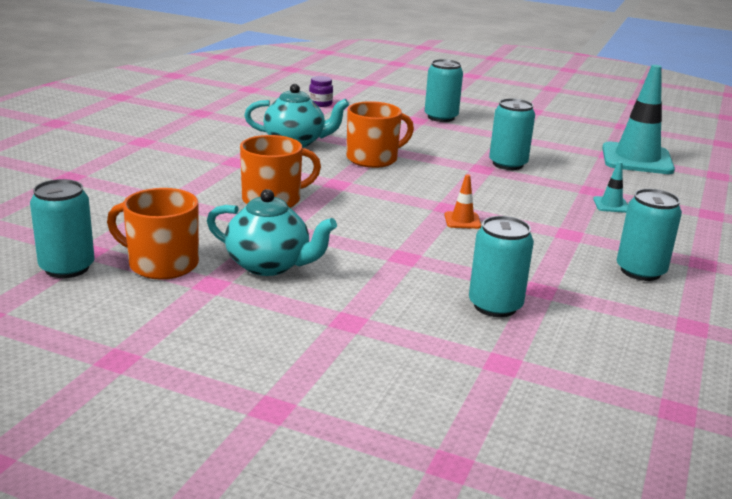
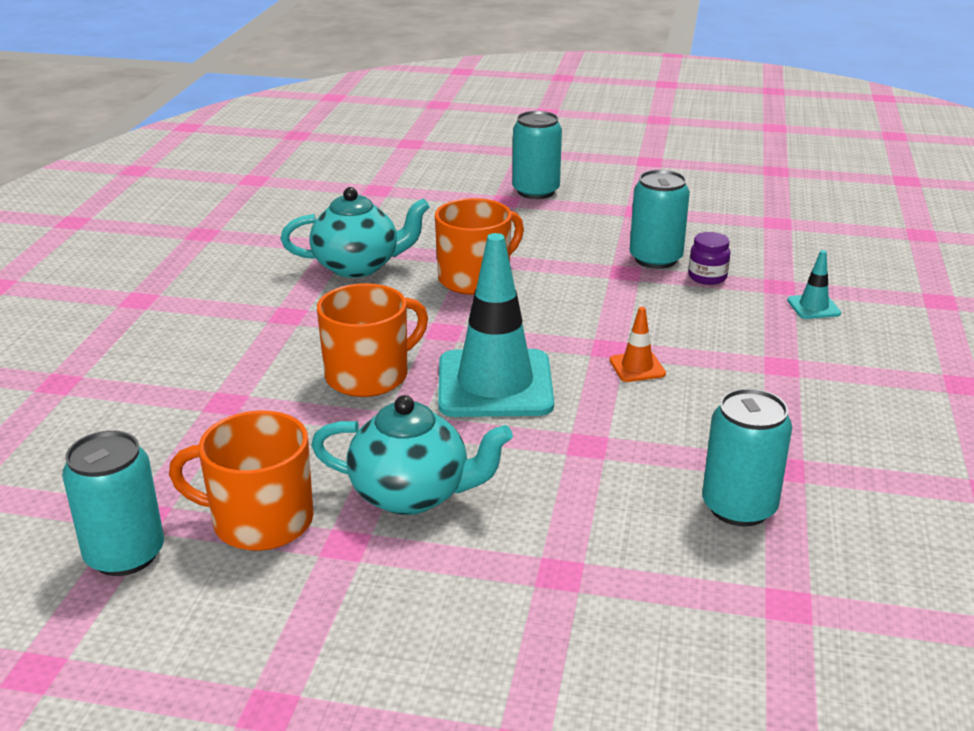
camera: 10 degrees left, 5 degrees up
purple jar [309,76,333,107] -> purple jar moved to [688,232,730,285]
turquoise traffic cone [602,65,675,174] -> turquoise traffic cone moved to [438,233,554,417]
turquoise can [617,189,682,281] -> none

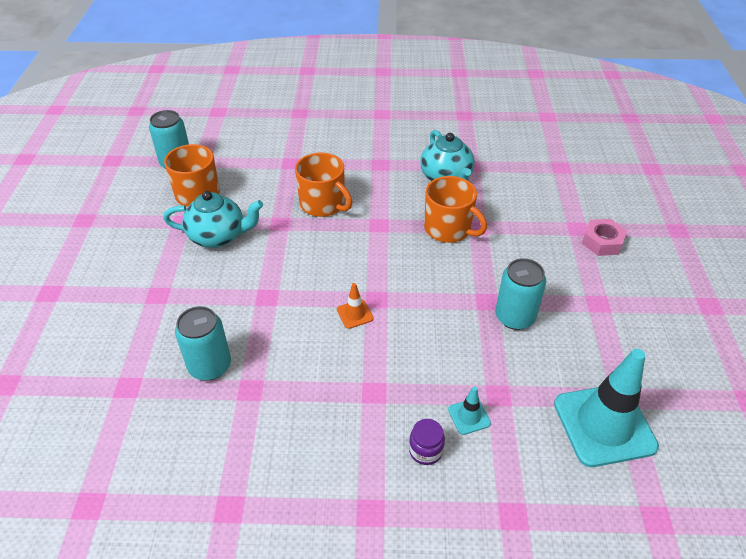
camera: 80 degrees right, 15 degrees up
turquoise teapot [311,395,513,515] -> turquoise teapot turned 90 degrees counterclockwise [163,191,263,248]
turquoise traffic cone [438,233,554,417] -> turquoise traffic cone moved to [554,349,659,467]
turquoise can [512,111,562,199] -> pink nut [582,219,627,256]
purple jar [688,232,730,285] -> purple jar moved to [409,419,445,465]

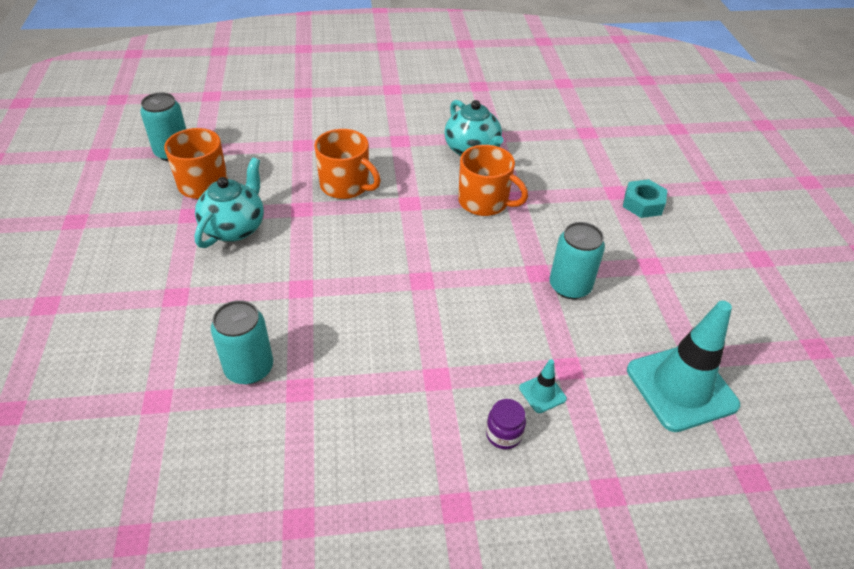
camera: 10 degrees left, 0 degrees up
turquoise teapot [163,191,263,248] -> turquoise teapot turned 60 degrees counterclockwise [195,157,264,248]
orange traffic cone [337,283,374,329] -> none
pink nut [582,219,627,256] -> turquoise nut [623,179,667,218]

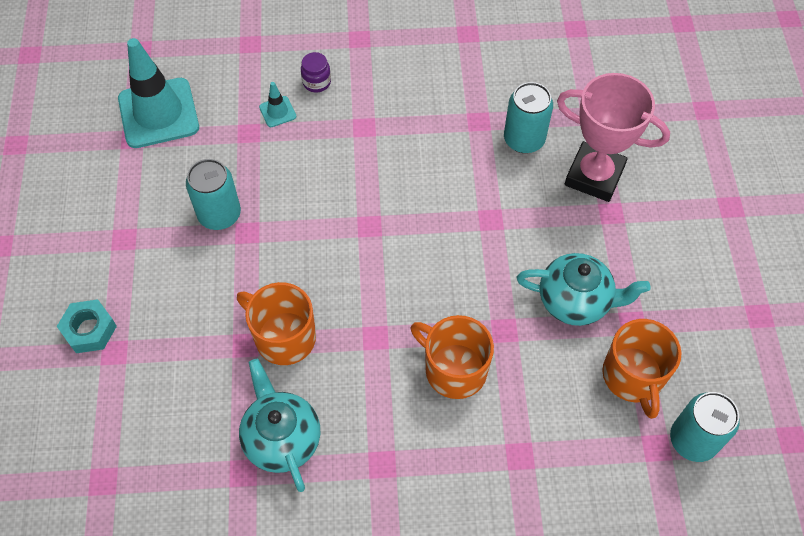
camera: 175 degrees left, 15 degrees up
turquoise teapot [195,157,264,248] -> turquoise teapot turned 105 degrees counterclockwise [516,253,650,326]
none -> pink trophy [557,73,670,202]

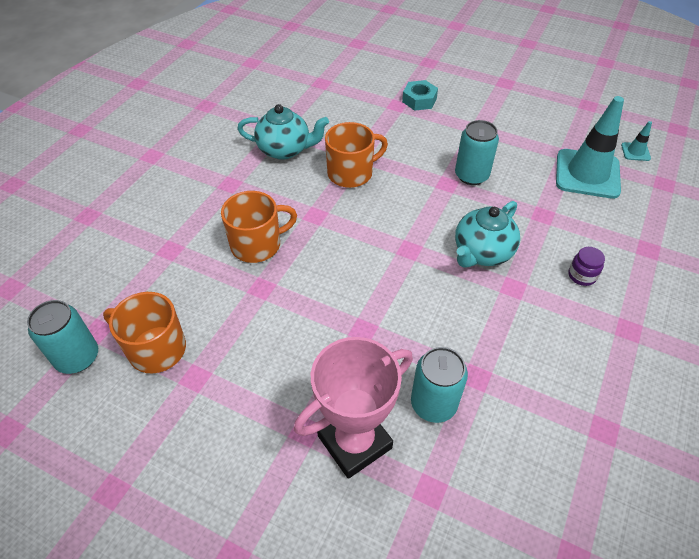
camera: 120 degrees right, 10 degrees down
turquoise traffic cone [259,82,296,127] -> turquoise traffic cone moved to [621,121,652,161]
turquoise teapot [516,253,650,326] -> turquoise teapot moved to [455,201,520,268]

